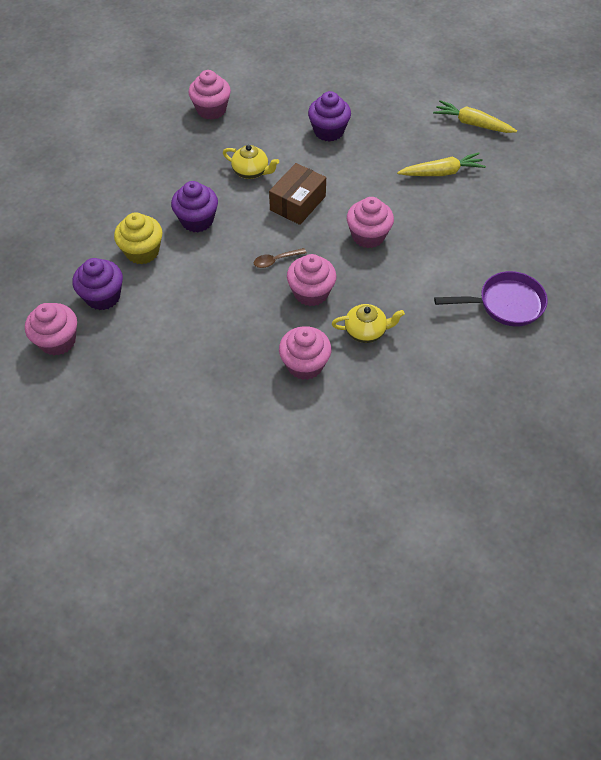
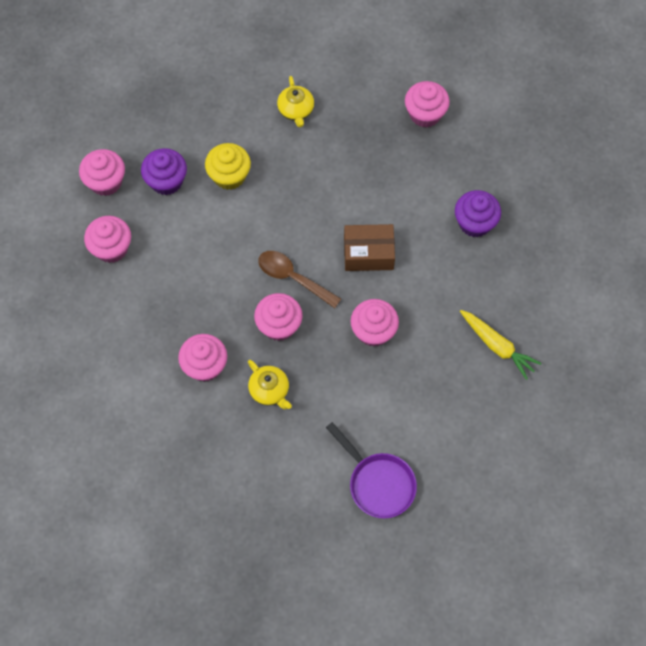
camera: 55 degrees right, 10 degrees up
purple cupcake [171,181,218,232] -> none
yellow teapot [223,145,279,179] -> yellow teapot moved to [277,76,314,128]
brown spoon [254,248,306,268] -> brown spoon [258,251,341,308], size x1.71
yellow carrot [433,100,517,133] -> none
none -> pink cupcake [84,216,131,263]

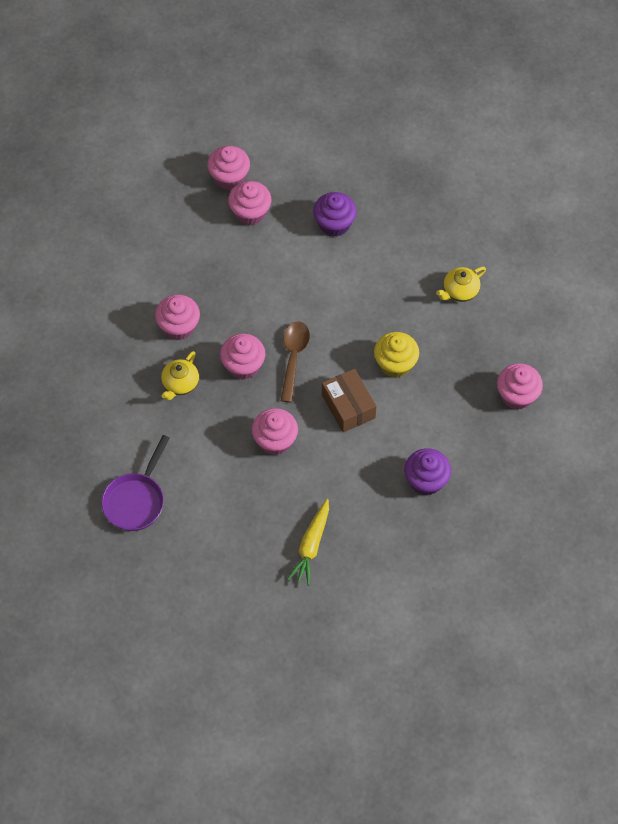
camera: 65 degrees right, 5 degrees down
pink cupcake [79,149,125,196] -> pink cupcake moved to [207,146,250,190]
yellow cupcake [205,143,251,190] -> yellow cupcake moved to [374,332,419,378]

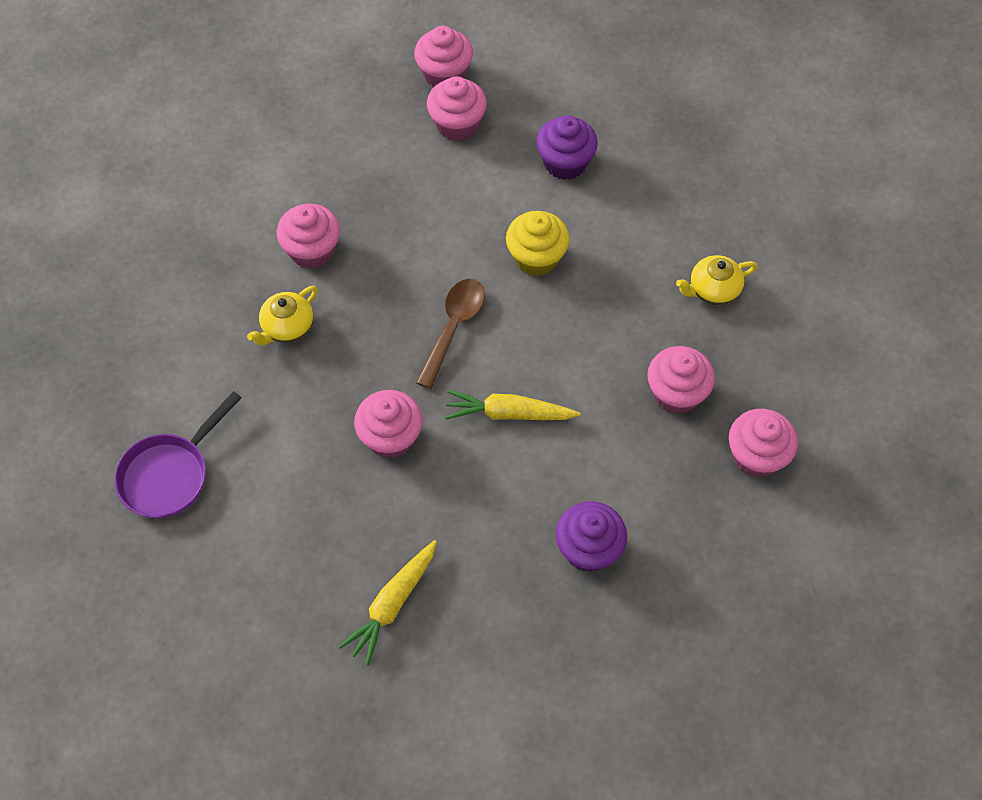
camera: 15 degrees right, 0 degrees up
pink cupcake [220,334,265,380] -> pink cupcake moved to [647,346,715,414]
brown box [322,369,376,433] -> yellow carrot [445,390,580,420]
yellow cupcake [374,332,419,378] -> yellow cupcake moved to [506,211,570,276]

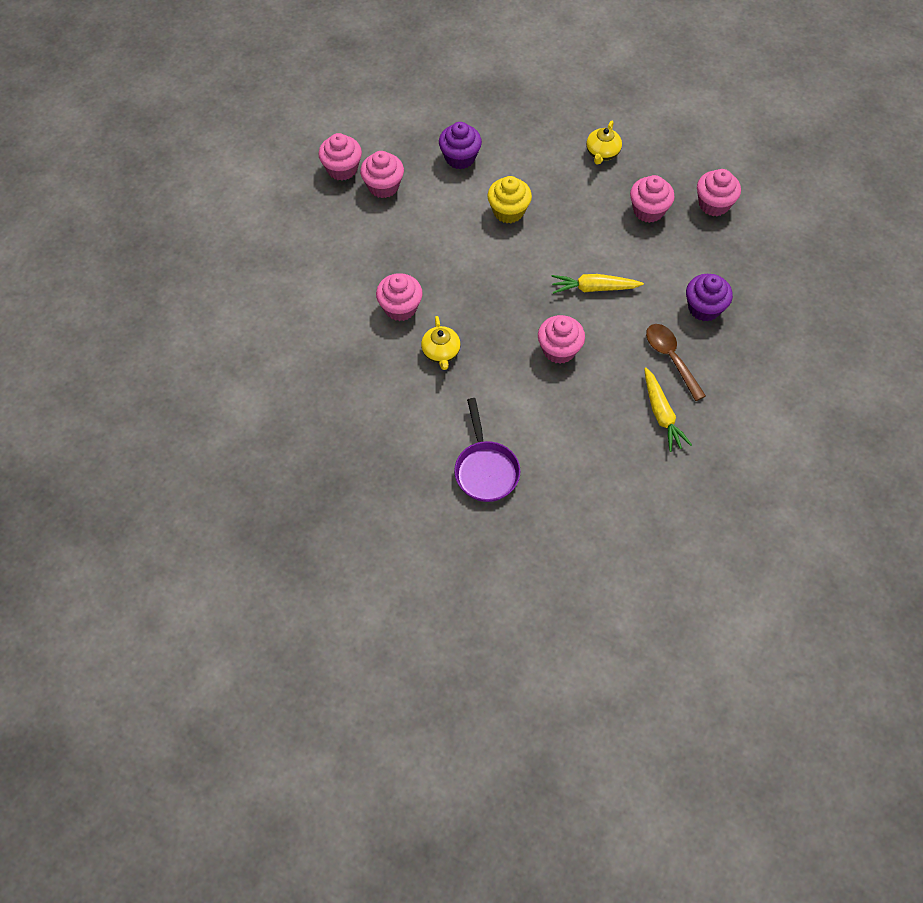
camera: 50 degrees left, 0 degrees up
brown spoon [416,279,485,389] -> brown spoon moved to [646,324,706,401]
yellow carrot [445,390,580,420] -> yellow carrot turned 45 degrees clockwise [551,274,644,294]

